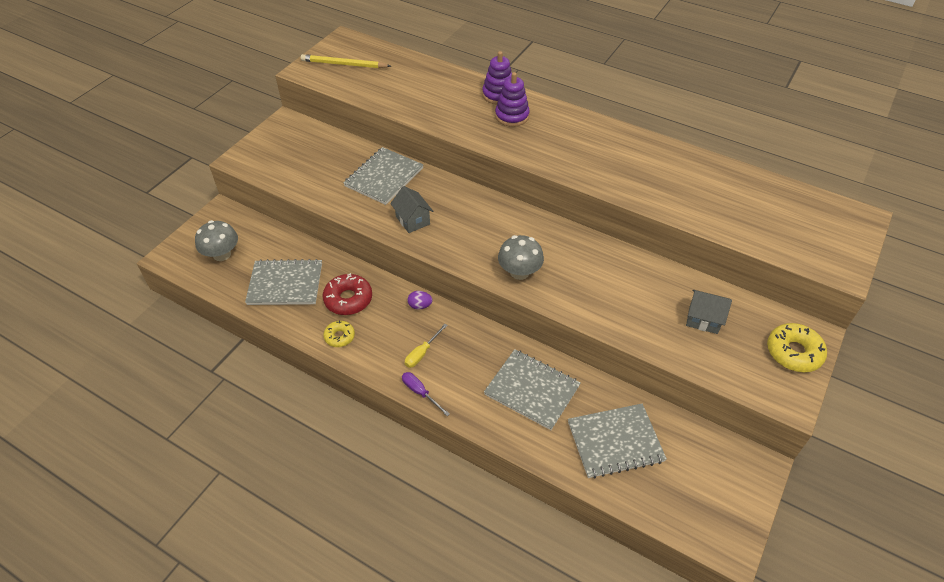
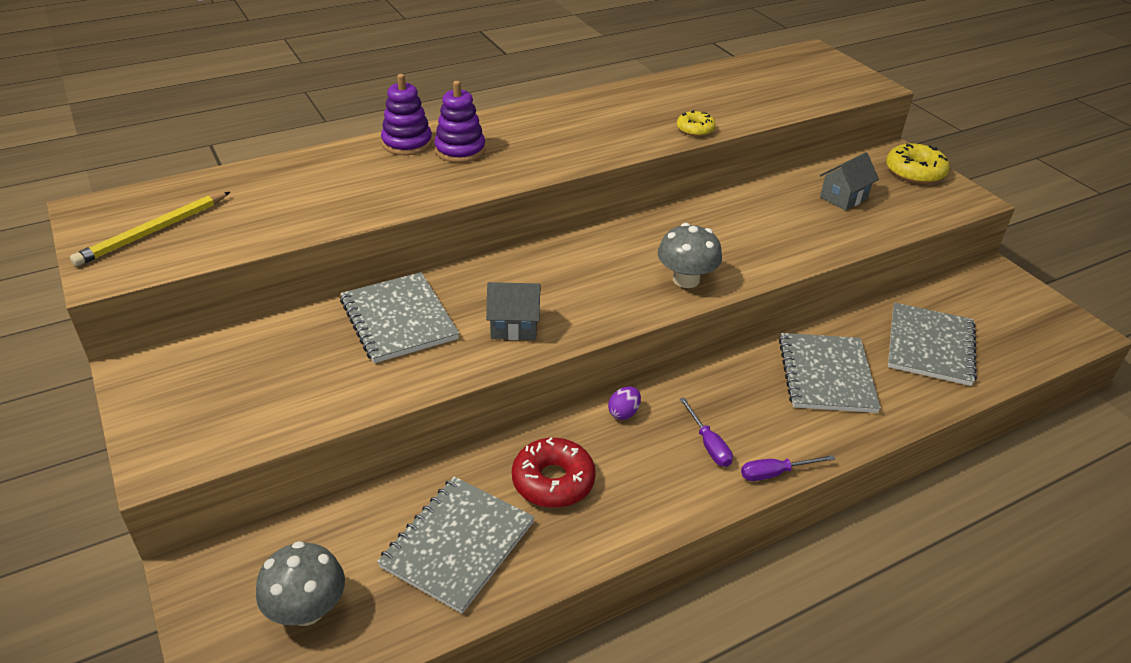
camera: 60 degrees left, 10 degrees down
yellow donut [323,320,355,347] -> yellow donut moved to [677,110,716,136]
yellow screwdriver [405,324,448,368] -> purple screwdriver [680,397,733,467]
grey notebook [484,349,581,430] -> grey notebook turned 60 degrees counterclockwise [779,333,881,413]

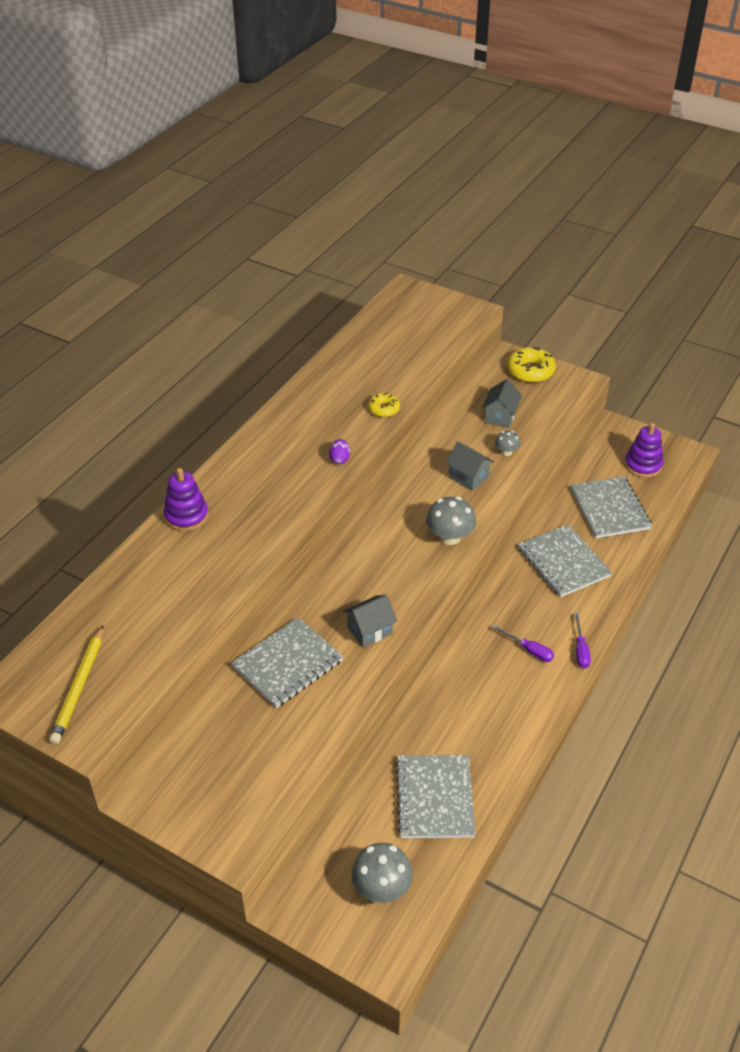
camera: 30 degrees left, 5 degrees up
grey notebook [340,272,459,363] -> grey notebook turned 75 degrees counterclockwise [231,617,343,708]
purple stacking toy [434,81,486,163] -> purple stacking toy moved to [625,423,663,478]
red donut [512,438,596,508] -> none
purple egg [608,386,641,420] -> purple egg moved to [329,439,350,464]
purple screwdriver [741,455,835,481] -> purple screwdriver turned 45 degrees counterclockwise [574,612,591,669]
none -> grey house [445,442,494,491]
none -> grey mushroom [495,431,521,456]

